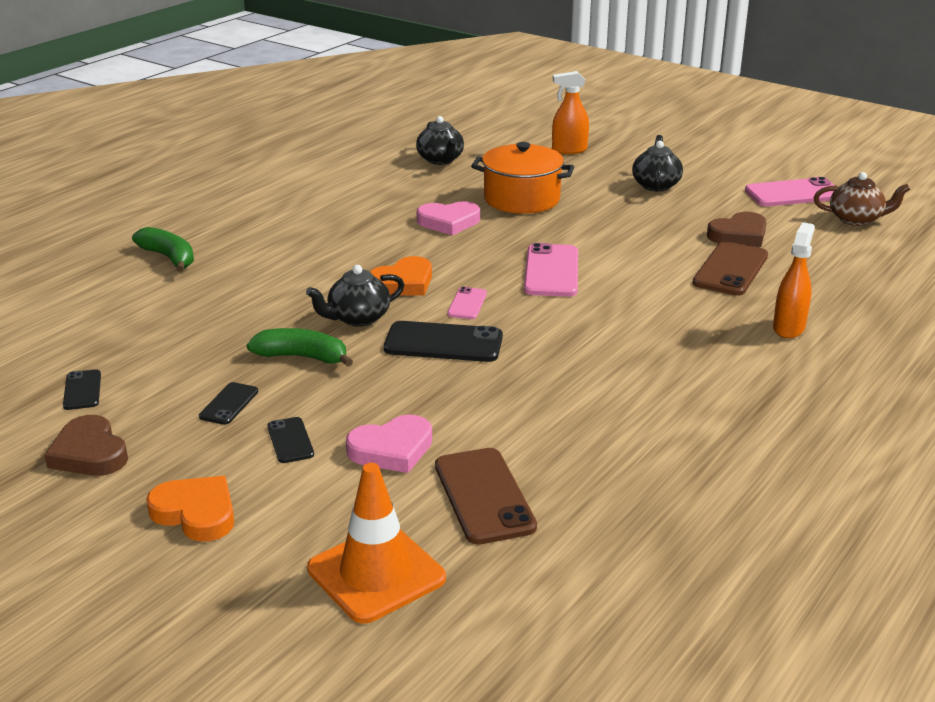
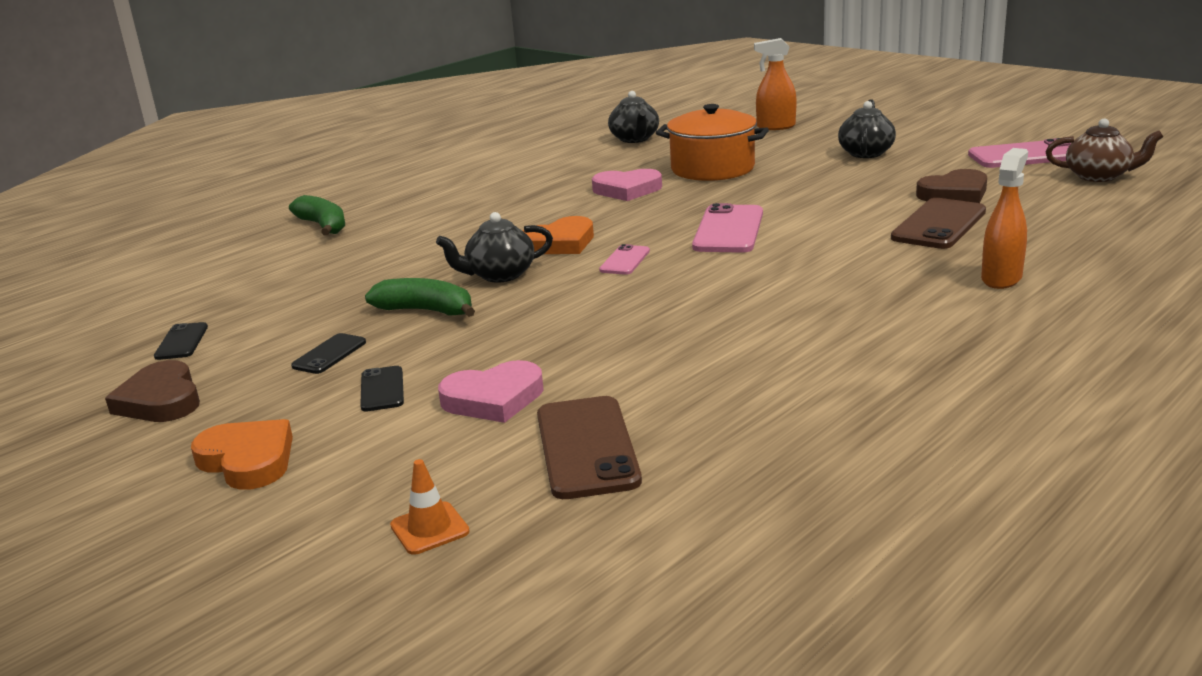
camera: 10 degrees right, 5 degrees down
orange traffic cone [307,463,446,624] -> orange traffic cone [390,459,470,555], size x0.48
black phone [384,321,503,362] -> none

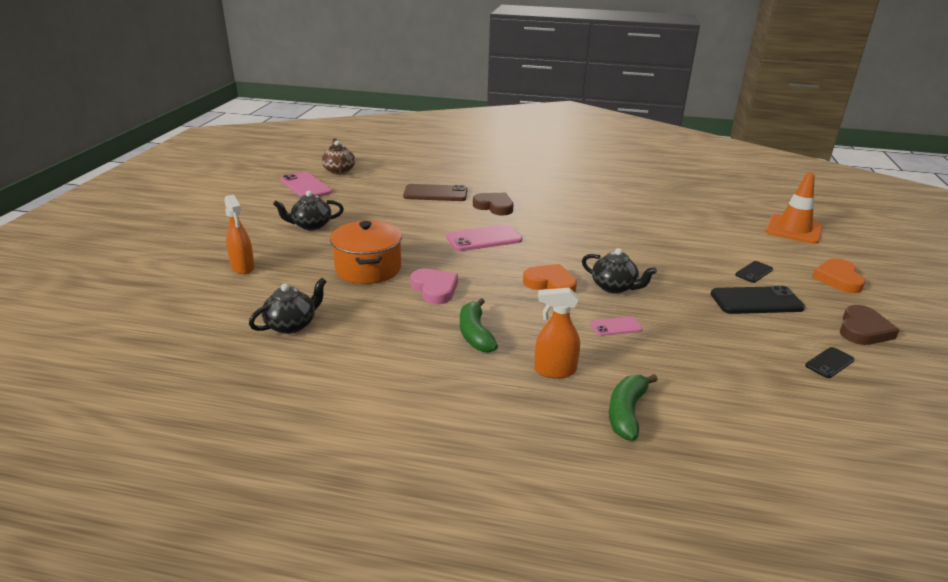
camera: 125 degrees left, 5 degrees up
black phone [291,333,366,374] -> black phone [711,286,805,314], size x1.84
green banana [365,278,475,317] -> green banana moved to [460,298,498,353]
orange traffic cone [390,459,470,555] -> orange traffic cone [766,172,822,244], size x2.07
pink heart [438,360,544,423] -> none
brown phone [537,396,642,499] -> none
pink phone [599,244,650,275] -> pink phone moved to [590,317,643,336]
brown heart [916,169,987,203] -> brown heart moved to [473,193,513,215]
orange spray bottle [981,148,1028,289] -> orange spray bottle moved to [534,288,580,379]

